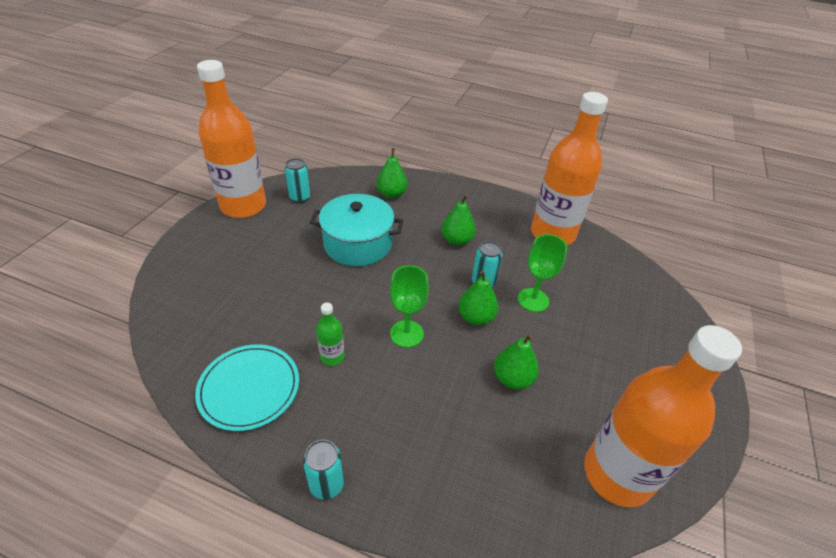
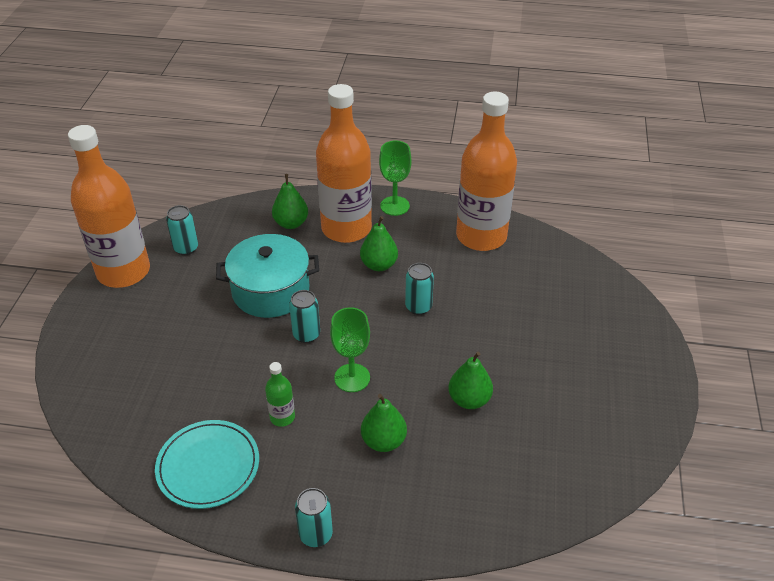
camera: 10 degrees left, 0 degrees up
green pear [458,271,498,325] -> green pear moved to [361,394,407,452]
green goblet [518,234,567,312] -> green goblet moved to [379,140,412,216]
orange bottle [584,325,742,507] -> orange bottle moved to [316,84,372,243]
none -> turquoise can [289,290,320,343]

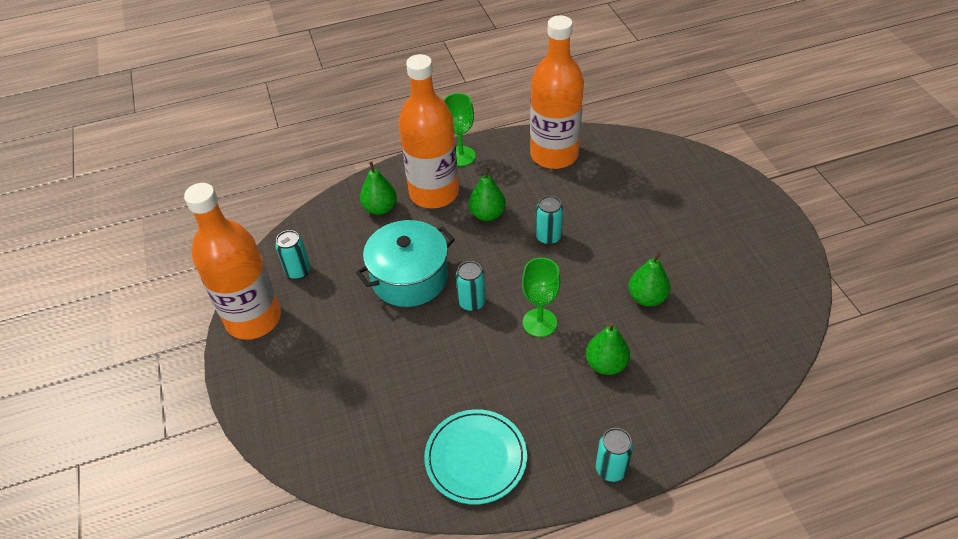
camera: 25 degrees left, 5 degrees up
green bottle [265,362,295,427] -> none

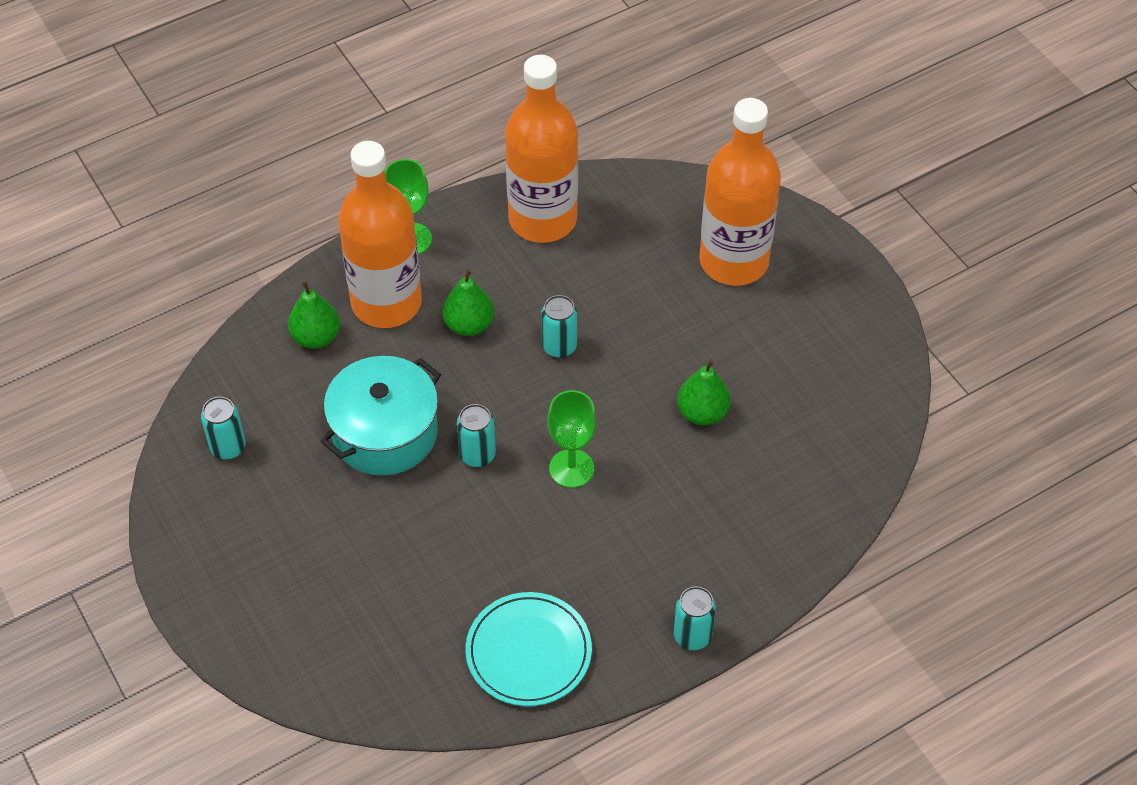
camera: 15 degrees left, 5 degrees up
orange bottle [184,183,281,340] -> orange bottle moved to [699,98,781,286]
green pear [586,323,630,375] -> none

